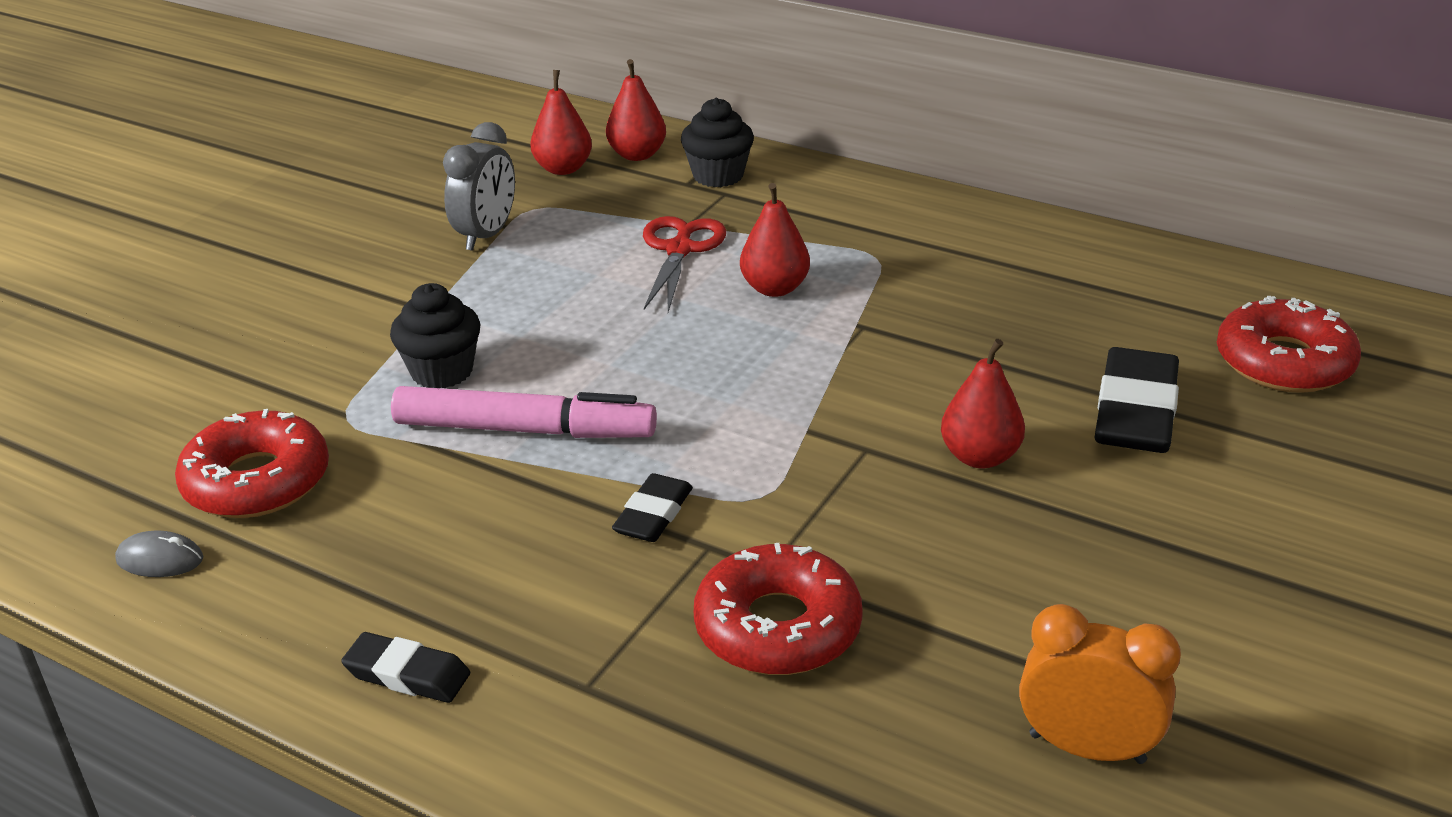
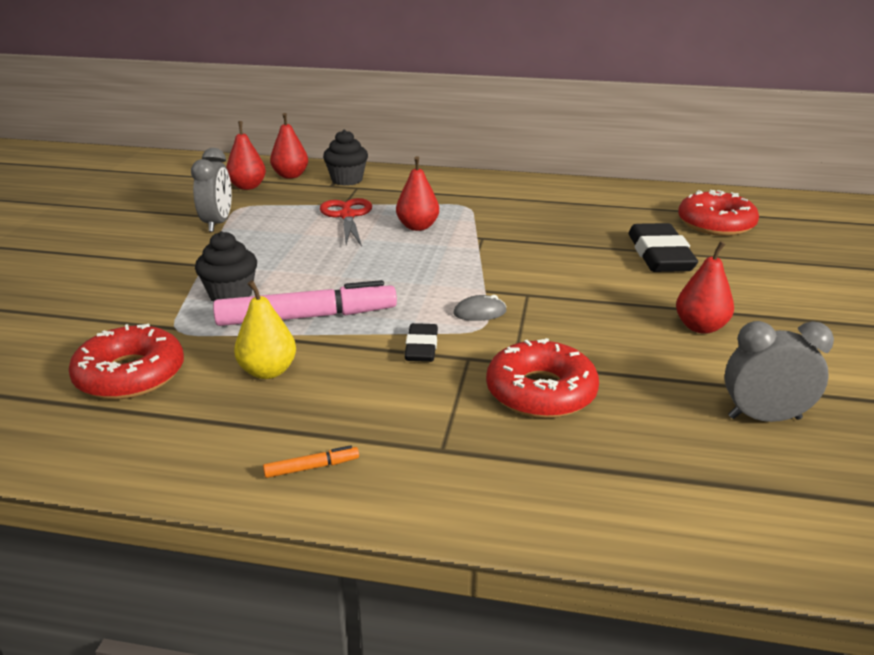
camera: 20 degrees left, 5 degrees down
grey mouse [115,530,204,577] -> grey mouse moved to [453,295,506,321]
black eraser [341,632,470,703] -> orange marker [263,445,359,478]
red pear [941,339,1025,468] -> red pear moved to [676,241,734,334]
orange clock [1019,604,1181,764] -> grey clock [724,321,834,422]
none -> yellow pear [234,280,296,379]

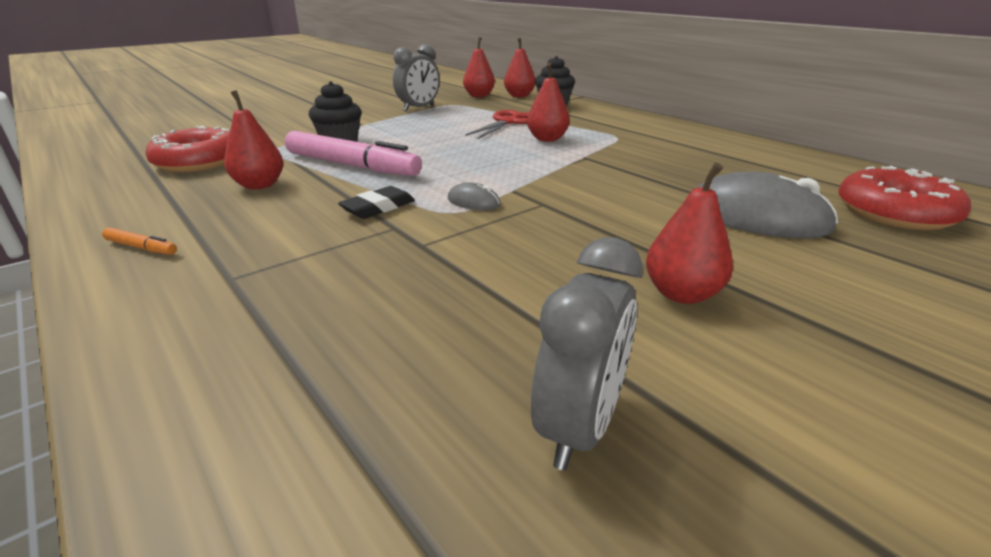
camera: 40 degrees right, 0 degrees up
yellow pear [234,280,296,379] -> red pear [224,90,283,190]
red donut [486,338,599,418] -> none
black eraser [628,223,698,272] -> grey mouse [697,172,838,239]
grey clock [724,321,834,422] -> grey clock turned 75 degrees clockwise [531,237,643,470]

